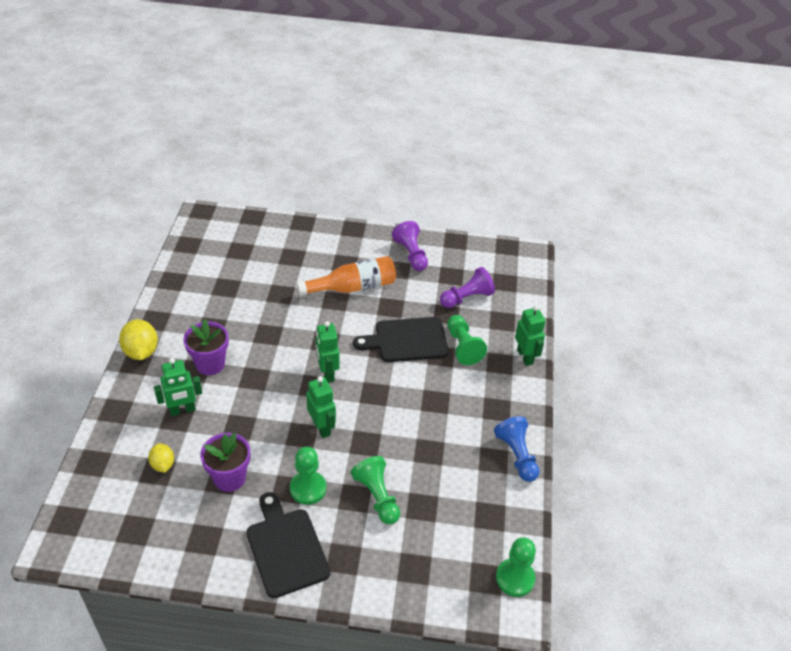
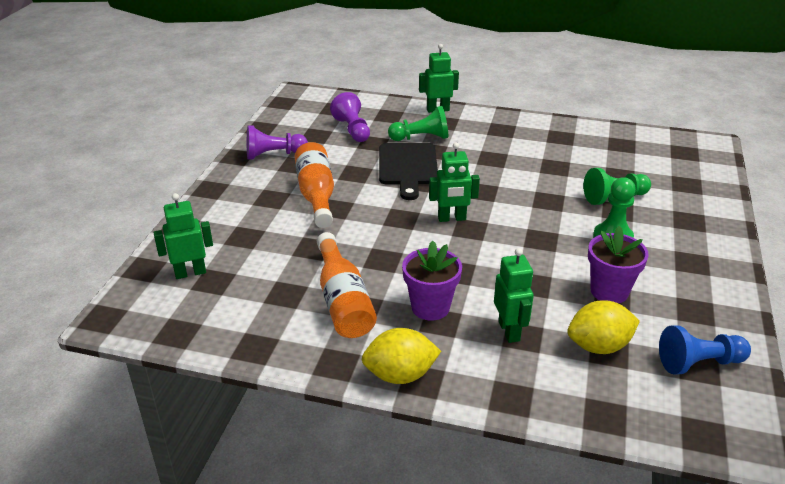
camera: 80 degrees left, 10 degrees down
yellow lemon [148,443,174,473] -> yellow lemon [567,300,640,354], size x1.64
black cutting board [246,492,331,598] -> none
green robot [306,376,336,438] -> green robot moved to [153,193,213,279]
blue pawn [494,416,540,482] -> blue pawn moved to [659,326,751,374]
green pawn [496,537,536,597] -> none
none -> orange bottle [317,232,377,338]

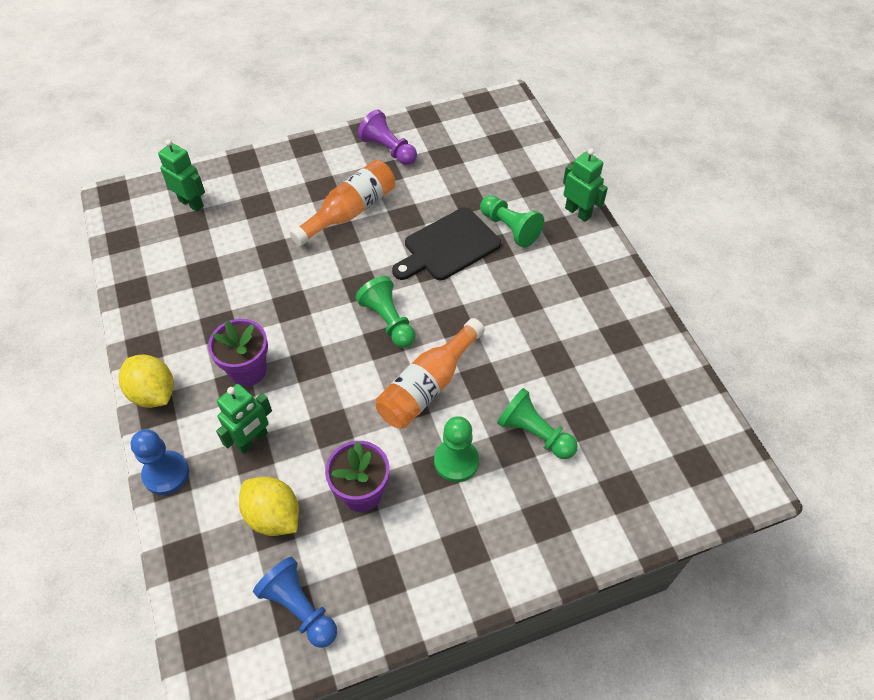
camera: 55 degrees right, 20 degrees up
orange bottle [317,232,377,338] -> orange bottle moved to [375,318,485,428]
purple pawn [330,92,370,142] -> none
green robot [429,143,480,222] -> green pawn [356,276,416,348]
none -> blue pawn [131,429,189,495]

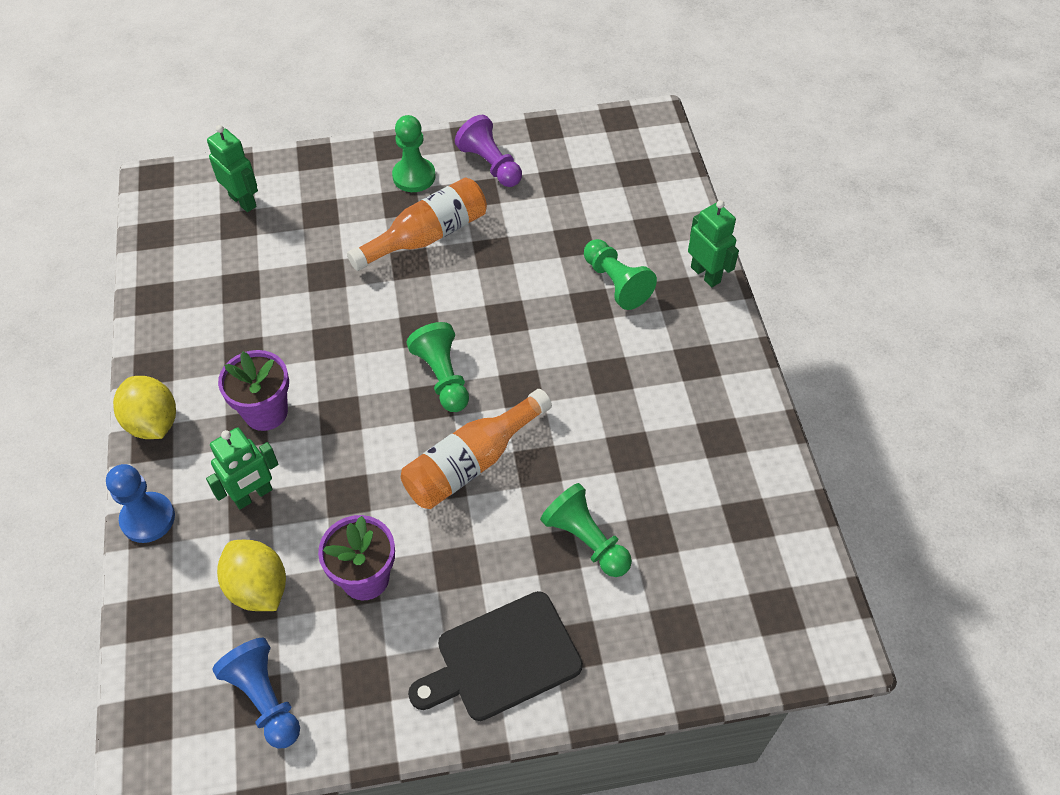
camera: 10 degrees right, 0 degrees up
black cutting board [392,207,501,280] -> black cutting board moved to [408,591,583,721]
green pawn [434,416,479,482] -> green pawn moved to [392,115,435,192]

